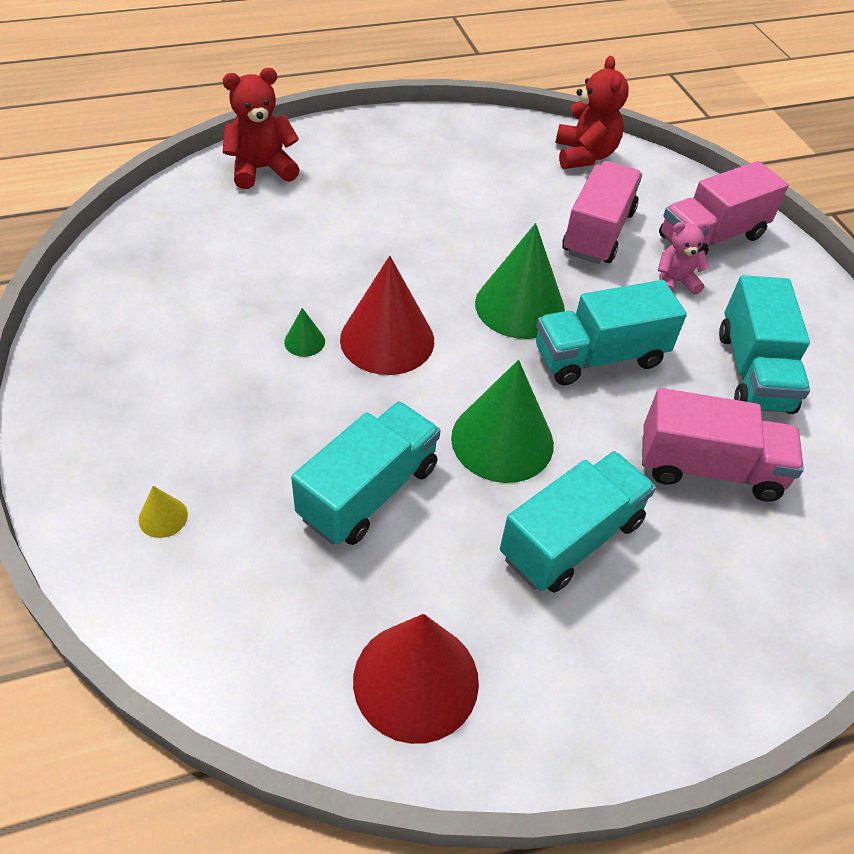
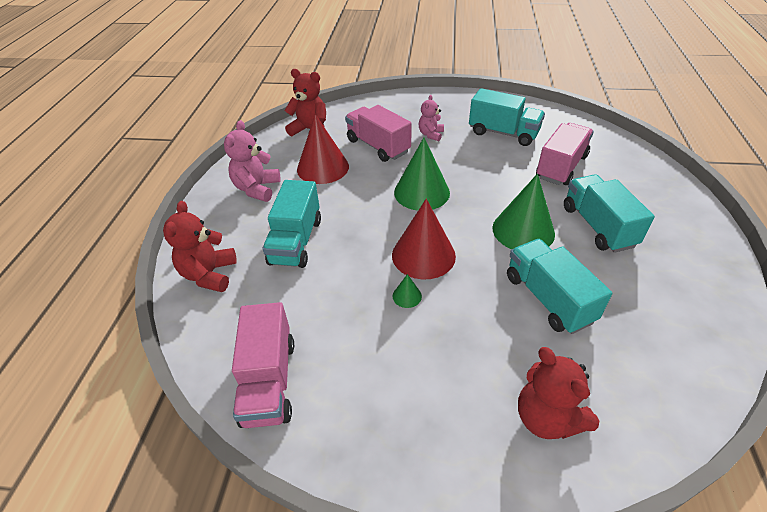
camera: 60 degrees left, 5 degrees down
yellow cone [139,486,188,538] -> red teddy bear [518,347,599,439]
red cone [353,614,479,744] -> red cone moved to [297,114,349,184]
turquoise truck [536,280,687,385] -> turquoise truck moved to [263,180,321,268]
pink truck [659,161,789,255] -> pink truck moved to [232,302,294,428]
none -> pink teddy bear [224,120,281,202]

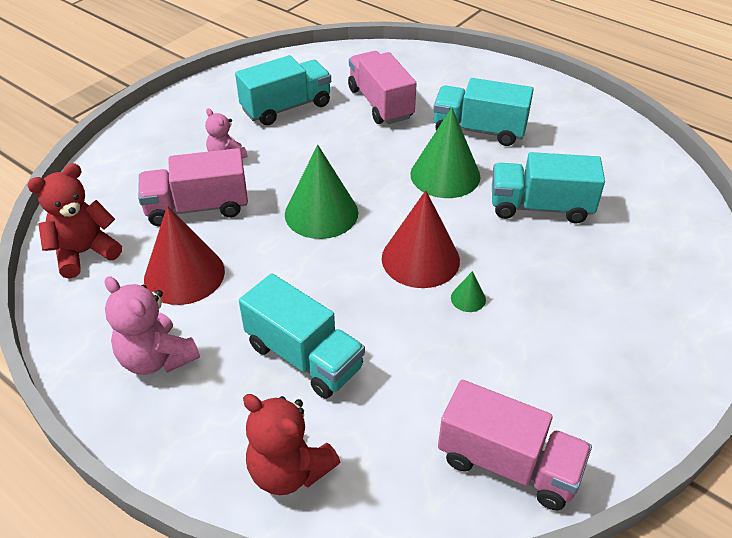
camera: 60 degrees left, 0 degrees up
red teddy bear [518,347,599,439] -> none

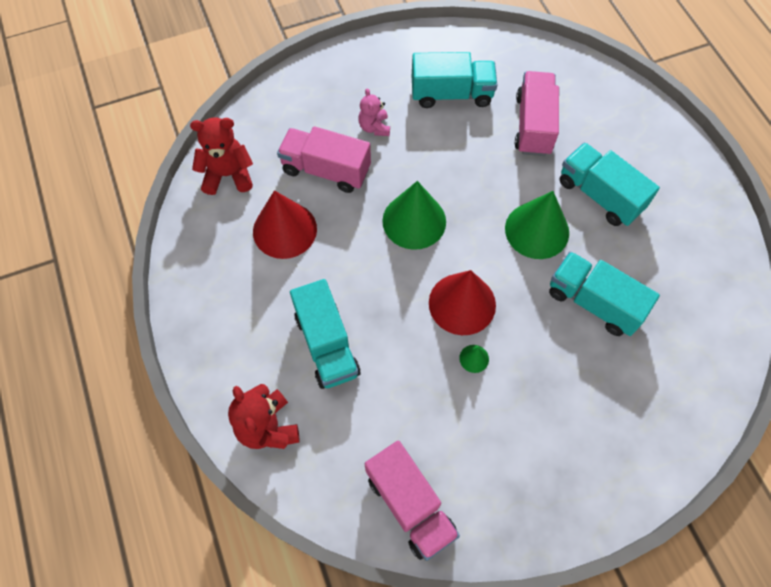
camera: 30 degrees right, 20 degrees up
pink teddy bear [105,276,200,375] -> none

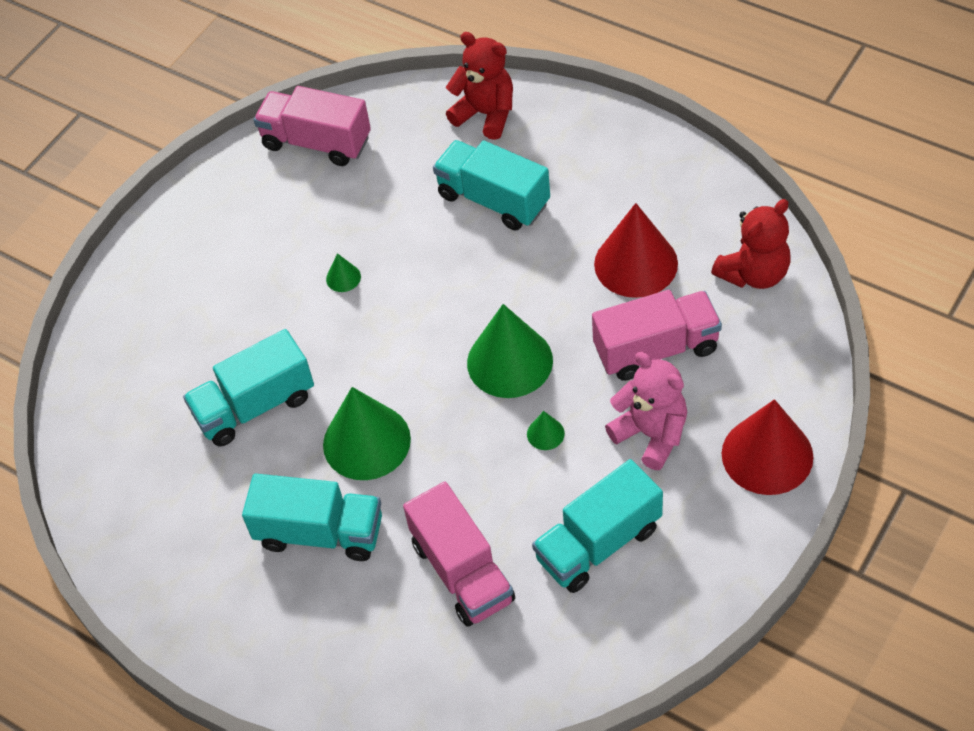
camera: 150 degrees right, 10 degrees down
pink teddy bear [358,88,390,136] -> pink teddy bear [605,352,687,470], size x1.57
red cone [429,270,496,335] -> red cone moved to [722,399,813,495]
turquoise truck [549,251,660,336] -> turquoise truck turned 150 degrees clockwise [183,329,314,447]
none -> green cone [527,411,565,450]

